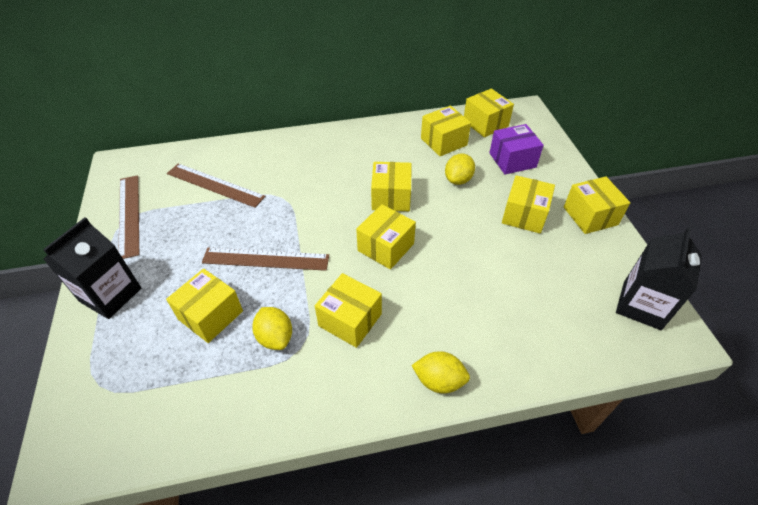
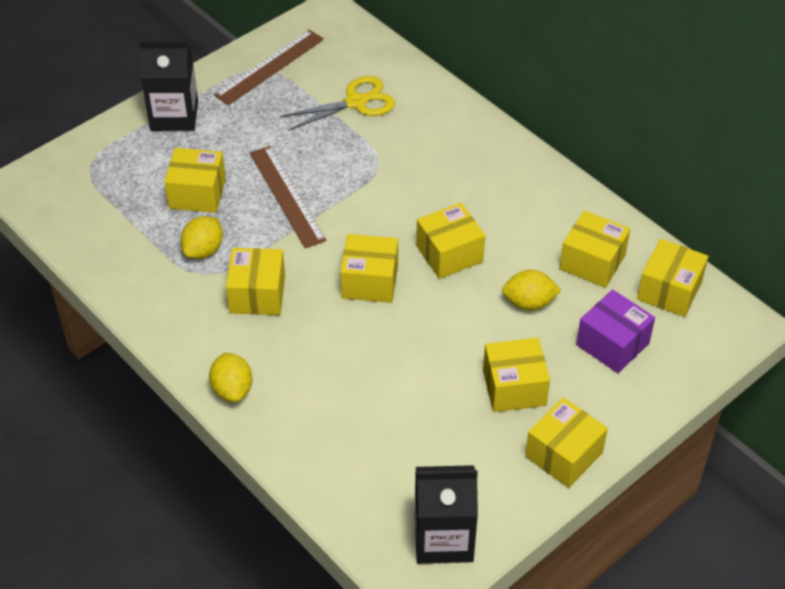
camera: 60 degrees right, 0 degrees up
brown ruler [167,163,266,208] -> yellow scissors [280,76,395,131]

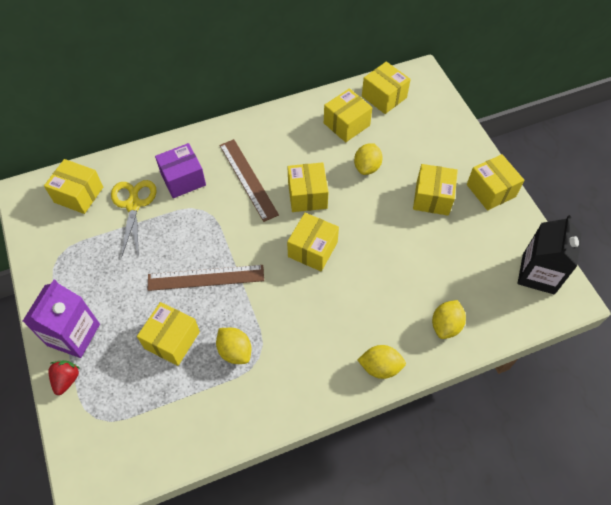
camera: 70 degrees left, 10 degrees up
black carton [139,40,198,131] -> purple carton [23,280,100,358]
brown ruler [214,30,324,105] -> brown ruler moved to [219,139,279,222]
yellow box [226,248,285,315] -> yellow box moved to [44,159,103,214]
purple box [576,289,655,373] -> purple box moved to [155,143,206,198]
none -> red strawberry [48,360,80,395]
none -> yellow lemon [432,300,466,339]

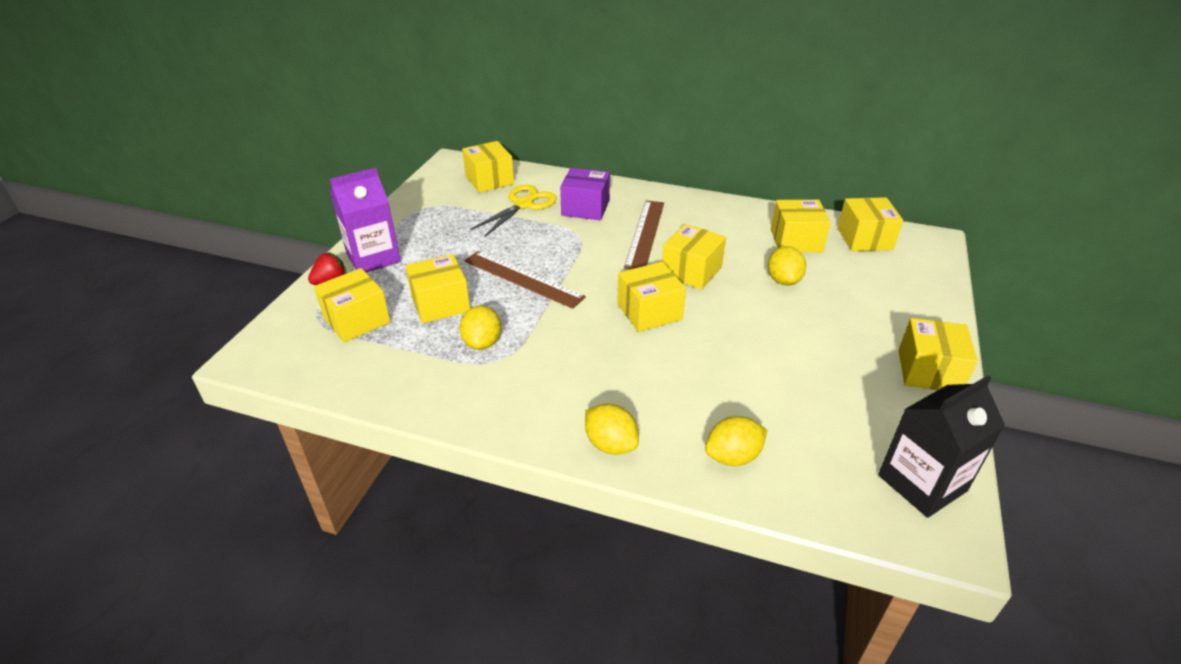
camera: 40 degrees right, 20 degrees down
yellow lemon [354,143,383,175] -> yellow lemon turned 60 degrees counterclockwise [768,246,806,286]
yellow box [413,164,458,216] -> yellow box moved to [314,268,391,342]

